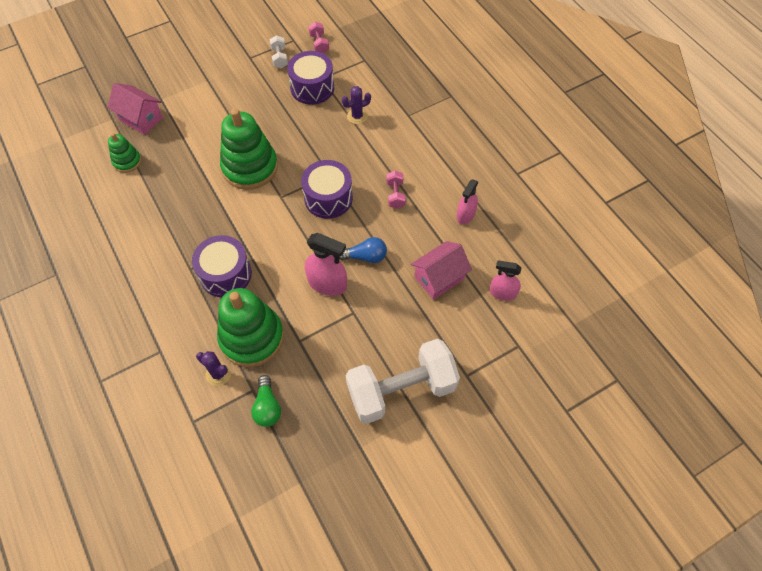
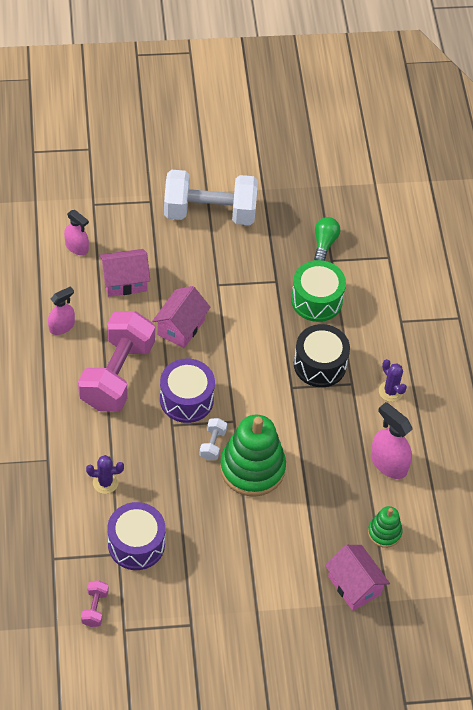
camera: 160 degrees left, 5 degrees down
purple drum [192,235,252,297] -> black drum [294,324,350,387]
purple cactus [196,351,231,386] -> purple cactus moved to [379,359,407,402]
green stacking toy [217,288,284,367] -> green drum [291,260,346,322]
white dumbbell [270,35,288,68] -> white dumbbell moved to [199,418,227,460]
pink spray bottle [305,233,347,296] -> pink spray bottle moved to [371,402,413,479]
blue light bulb [339,237,387,263] -> pink house [152,286,210,348]
pink dumbbell [386,170,406,209] -> pink dumbbell [78,311,155,412], size x2.48

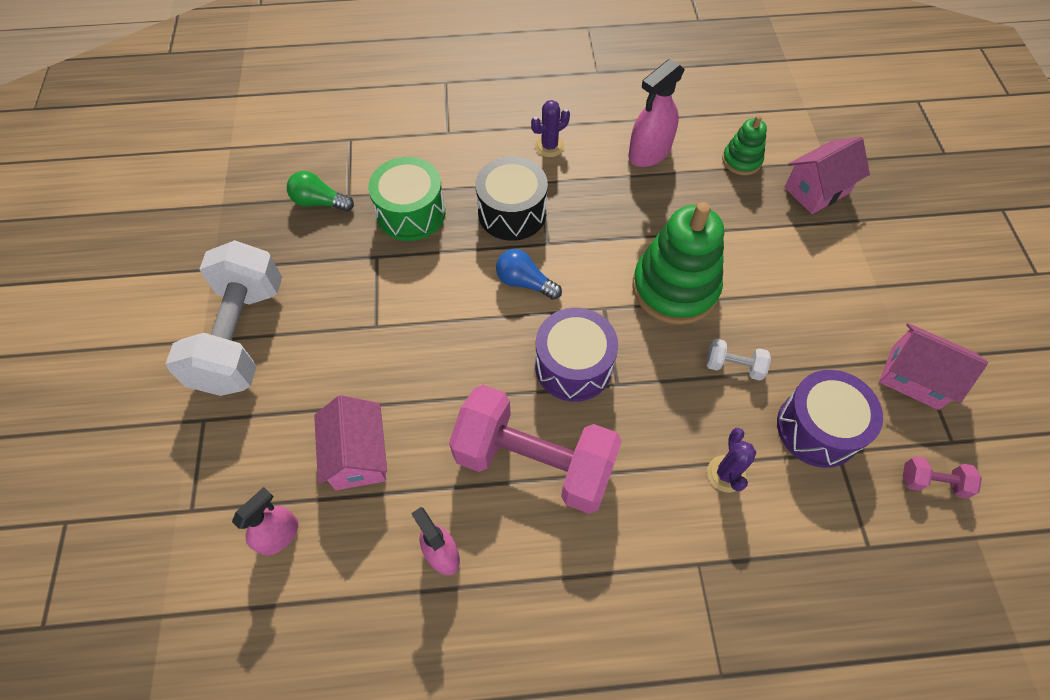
camera: 85 degrees left, 5 degrees up
pink house [152,286,210,348] -> pink house moved to [879,323,988,410]
white dumbbell [199,418,227,460] -> white dumbbell moved to [707,339,771,381]
none -> blue light bulb [496,249,562,300]

